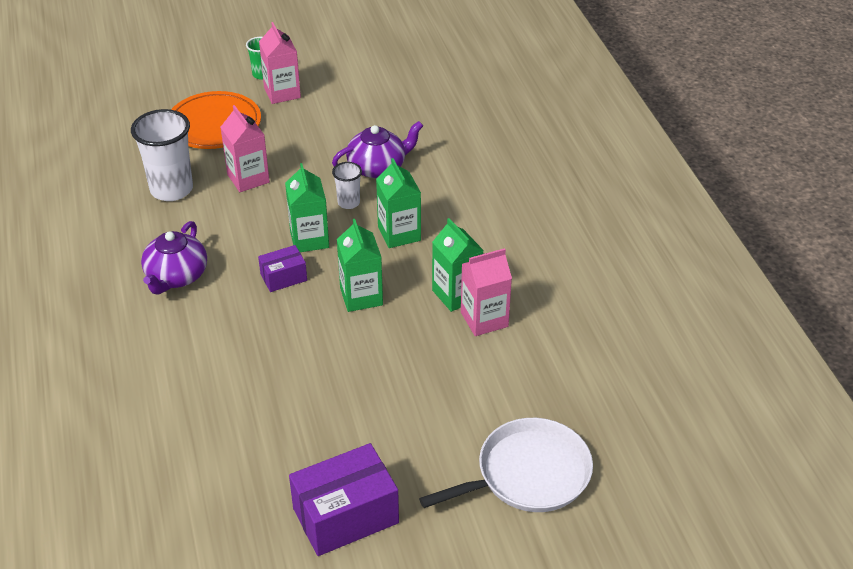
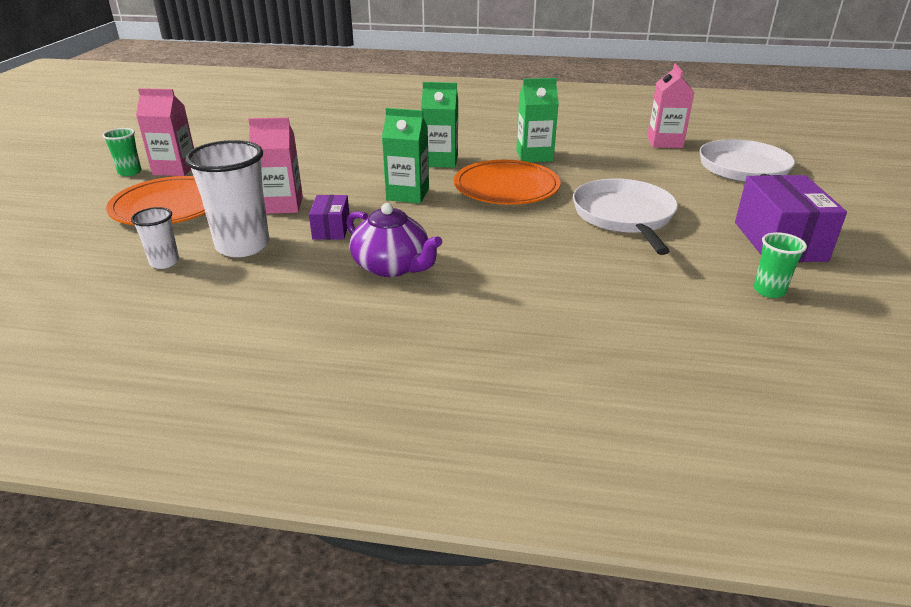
camera: 65 degrees left, 10 degrees down
purple box [258,245,307,292] -> purple box moved to [309,195,349,240]
purple teapot [332,121,423,178] -> none
white cup [332,162,362,209] -> white cup moved to [131,207,179,269]
green carton [337,219,383,312] -> orange plate [454,160,561,205]
pink carton [461,248,512,336] -> pink carton moved to [647,63,695,148]
none -> white pan [573,179,678,255]
none -> green cup [754,232,807,298]

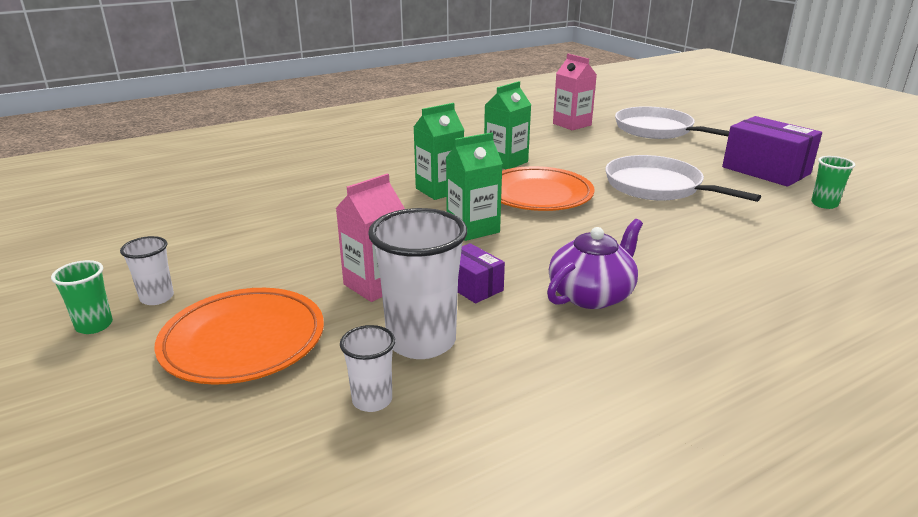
camera: 40 degrees left, 5 degrees down
pink carton [136,88,194,176] -> white cup [120,236,174,305]
purple teapot [346,203,442,277] -> purple teapot turned 45 degrees counterclockwise [547,219,643,309]

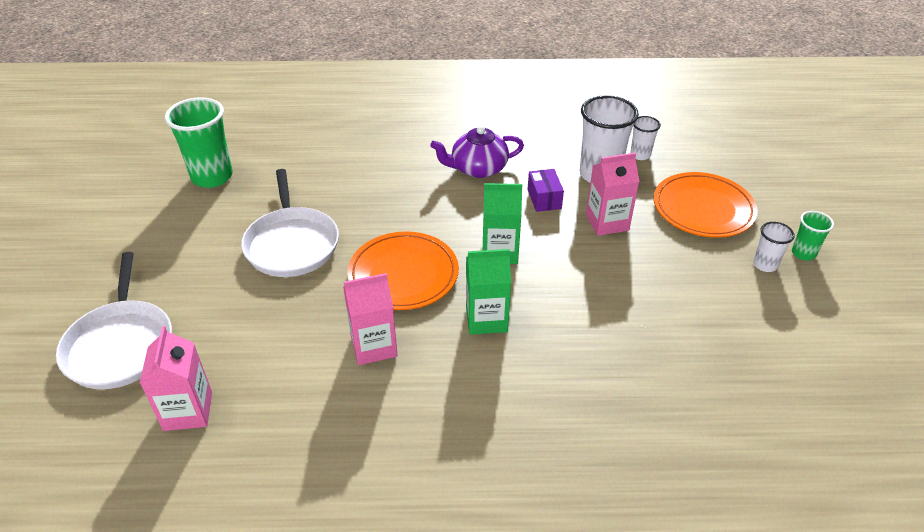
camera: 150 degrees left, 15 degrees up
green carton [484,81,531,169] -> pink carton [343,273,398,365]
purple box [722,116,822,187] -> none
green cup [811,156,855,209] -> green cup [165,97,233,188], size x1.94

